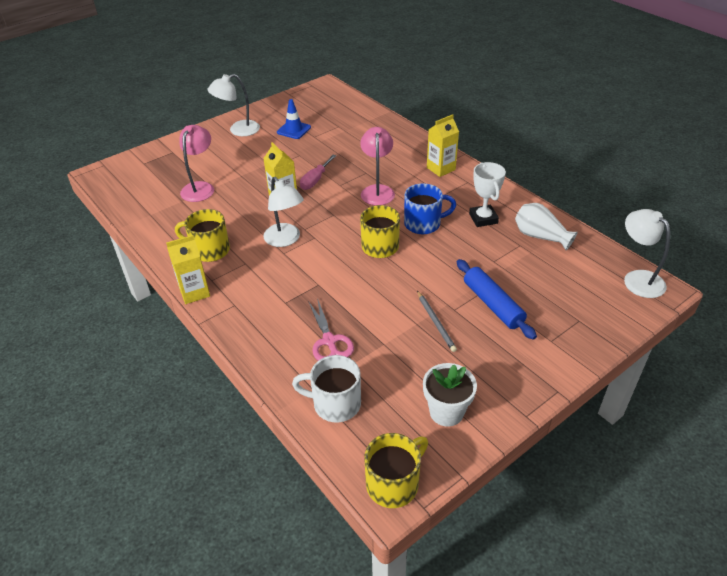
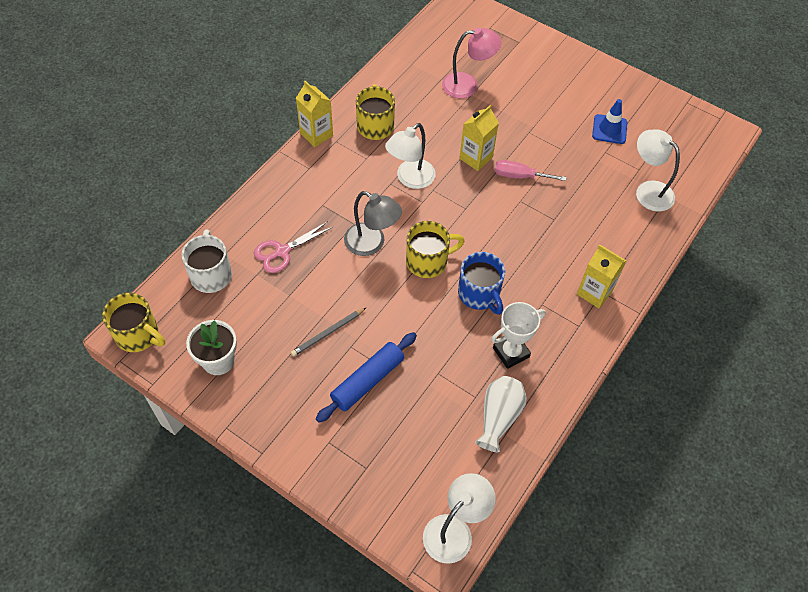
camera: 70 degrees right, 15 degrees up
white lamp [207,74,260,136] -> white lamp moved to [636,130,680,212]
pink lamp [360,127,395,205] -> none
none -> grey lamp [344,191,402,256]

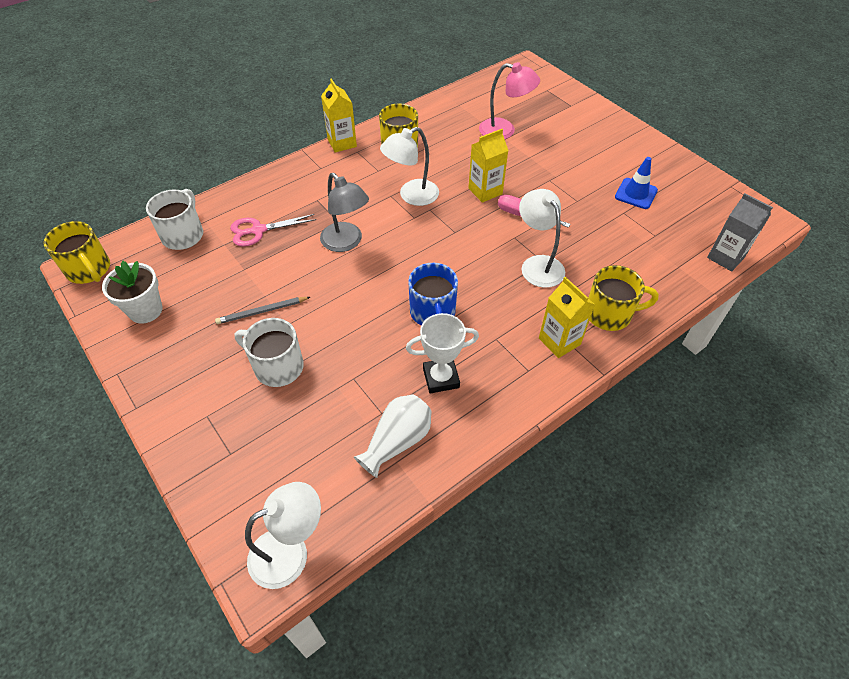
camera: 20 degrees right, 5 degrees down
blue rolling pin [316,332,417,423] -> white mug [235,318,304,387]
yellow mug [406,221,465,278] -> yellow mug moved to [588,265,659,331]
white lamp [636,130,680,212] -> white lamp moved to [519,189,565,288]
none -> grey carton [707,193,773,272]

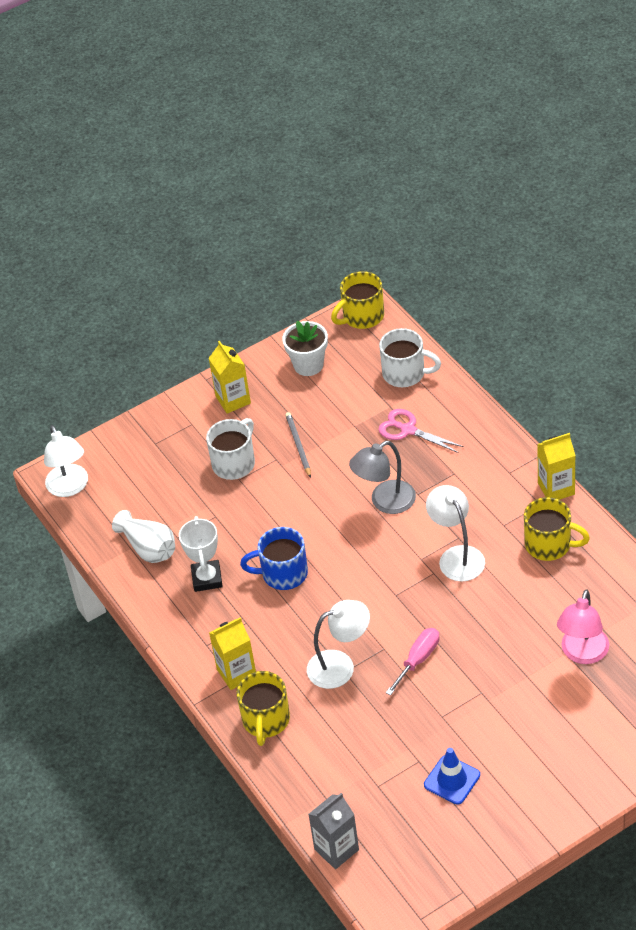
camera: 100 degrees right, 5 degrees down
pink scissors [230,214,316,247] -> pink scissors turned 45 degrees counterclockwise [378,409,464,453]
yellow carton [469,129,509,203] -> yellow carton moved to [209,341,251,414]

